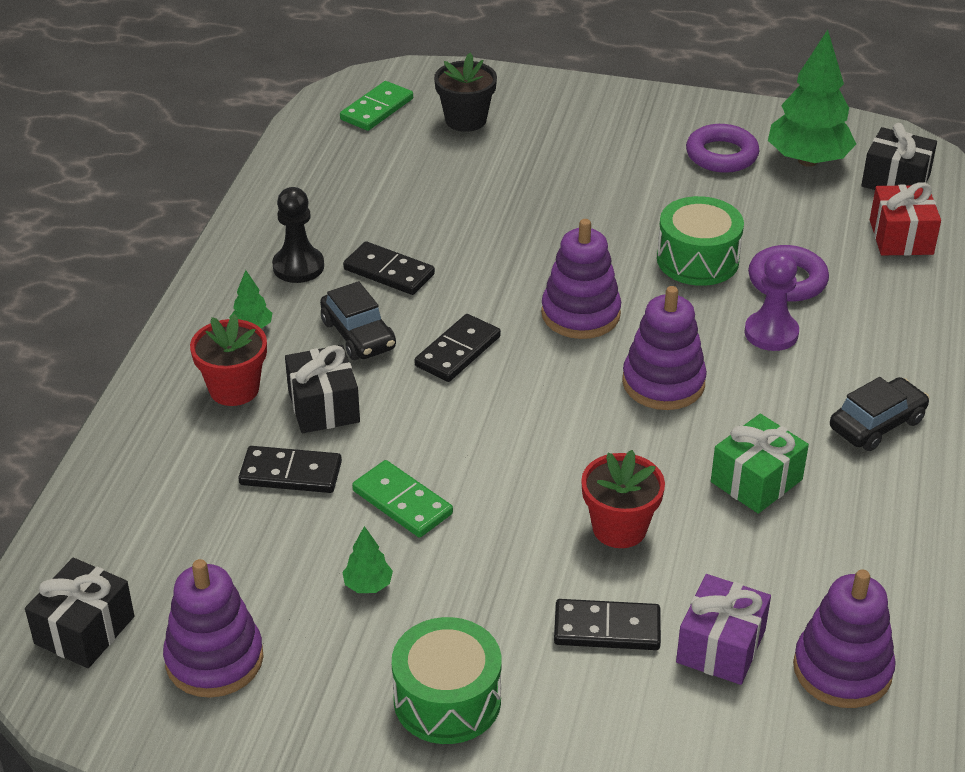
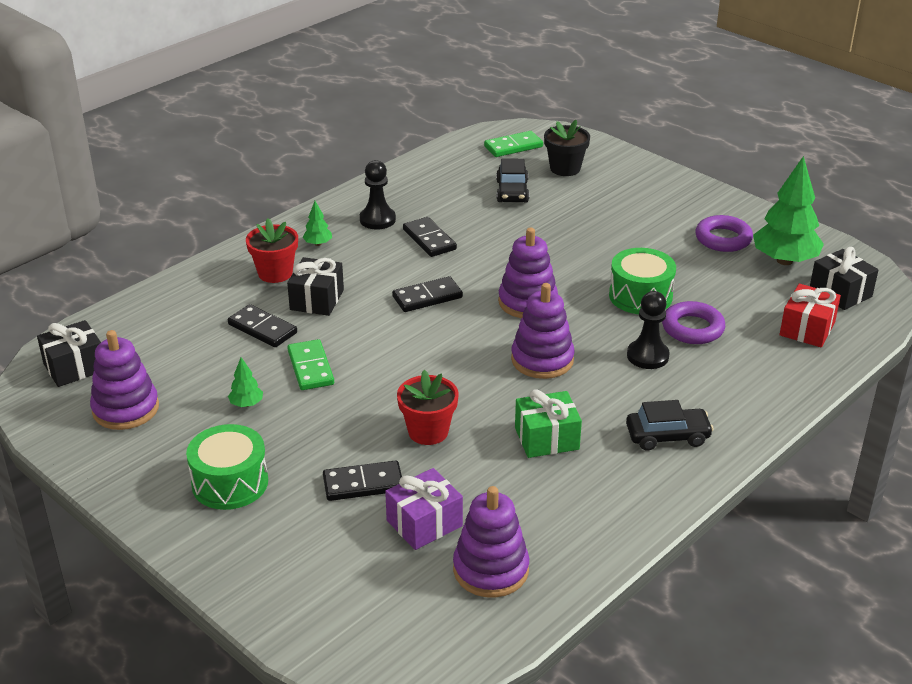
camera: 30 degrees right, 5 degrees down
black car [320,281,396,360] -> black car moved to [496,159,529,203]
black domino [554,599,661,650] -> black domino turned 45 degrees counterclockwise [323,460,402,501]
purple pawn [744,252,799,351] -> black pawn [627,291,670,369]

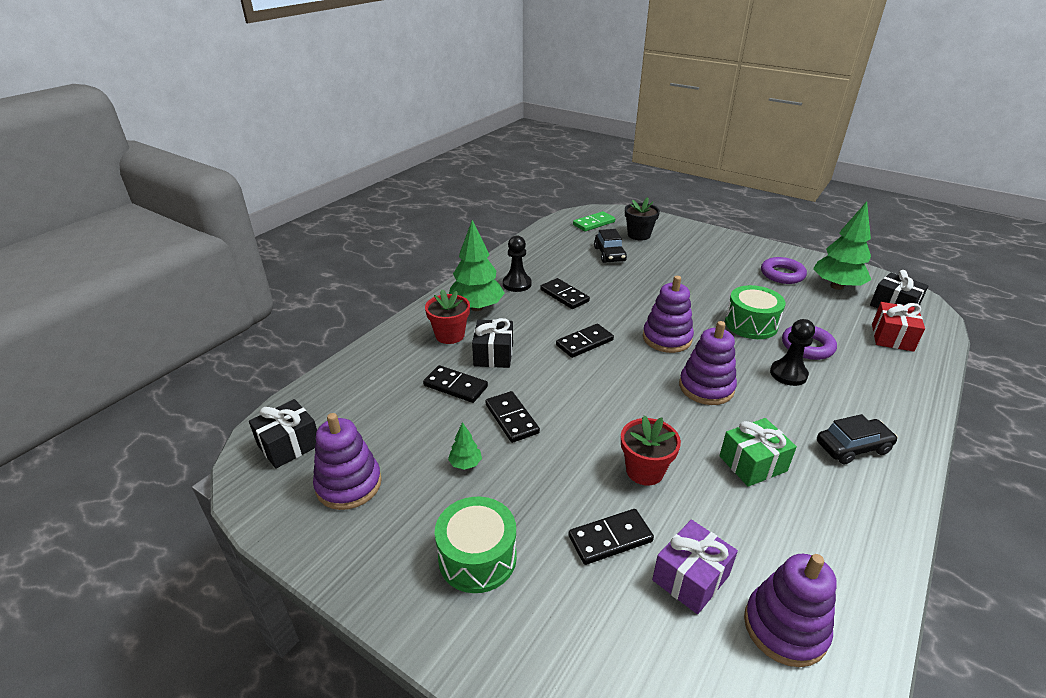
camera: 10 degrees left, 0 degrees up
green domino [287,339,334,390] -> black domino [485,391,540,443]
green tree [302,201,332,246] -> green tree [449,220,505,311], size x2.28

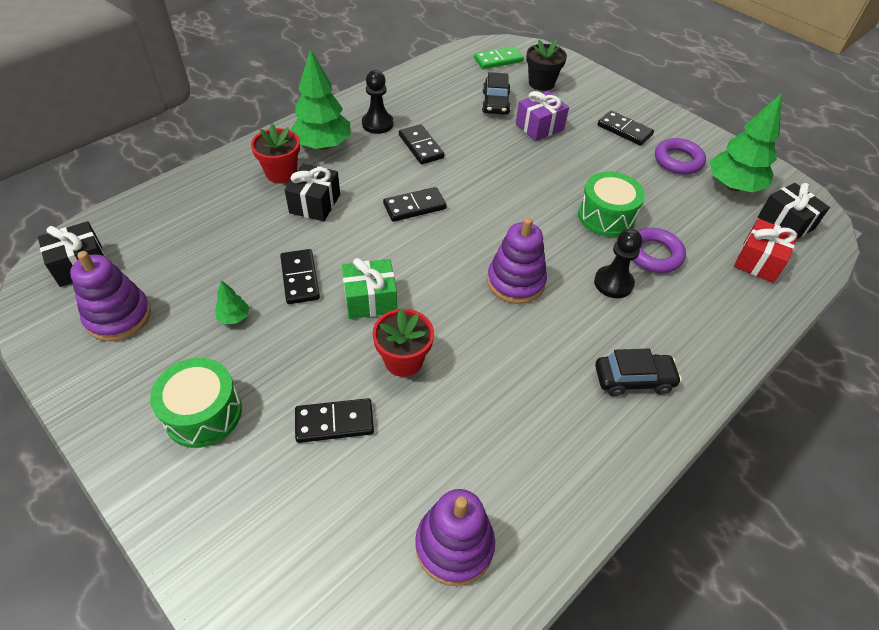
camera: 10 degrees right, 15 degrees up
black domino [423,365,488,403] -> black domino moved to [598,111,654,146]
purple stacking toy [643,276,694,353] -> none
purple gift [652,520,738,614] -> purple gift moved to [516,91,569,141]
green gift [720,418,797,487] -> green gift moved to [342,258,397,319]

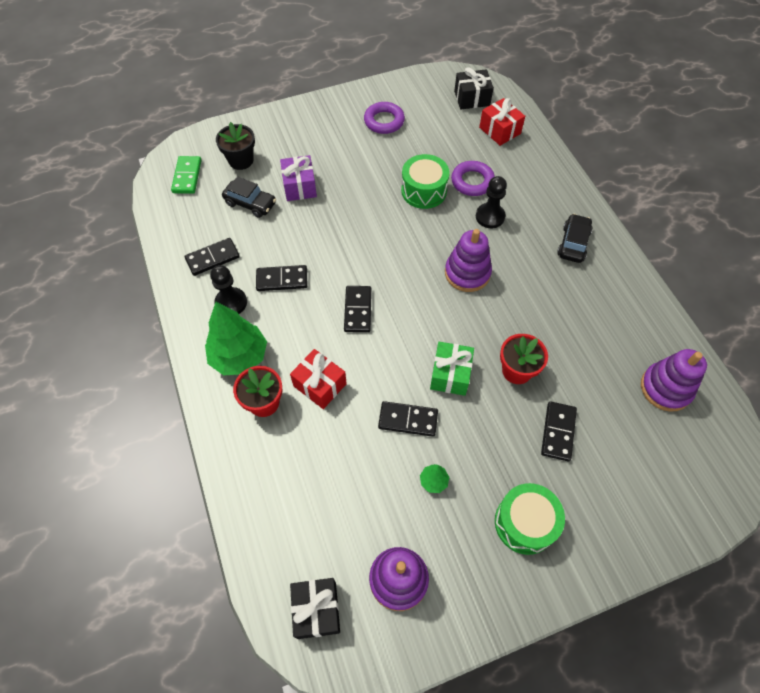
camera: 65 degrees left, 10 degrees up
black gift [285,163,340,221] -> red gift [290,349,347,409]
black domino [598,111,654,146] -> black domino moved to [184,238,240,276]
green tree [709,93,782,192] -> none

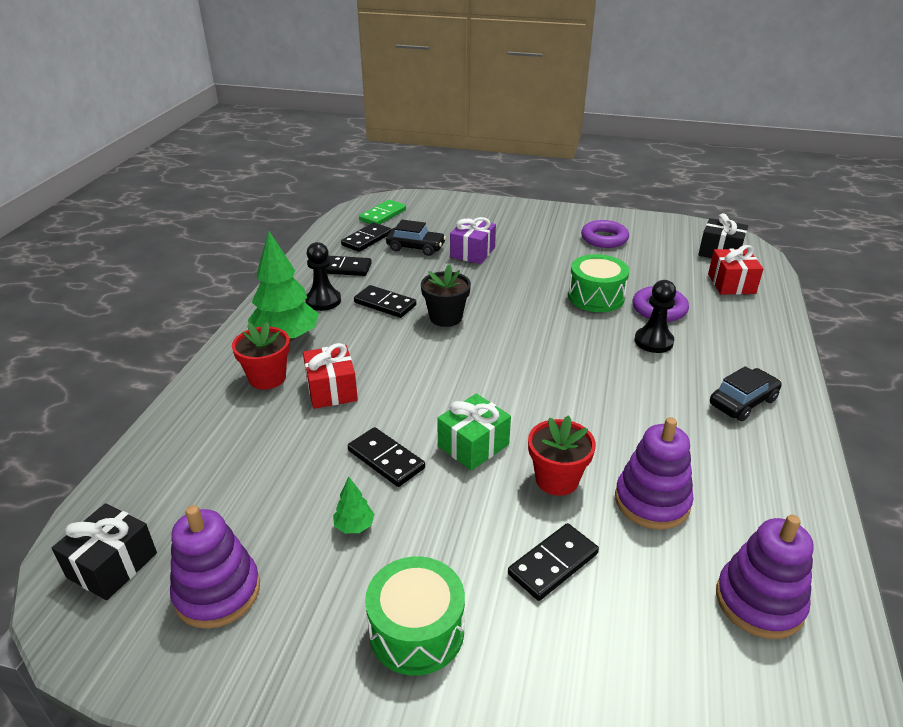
camera: 35 degrees right, 25 degrees down
black flower pot [216,122,255,170] -> black flower pot moved to [421,264,471,327]
black car [222,176,276,218] -> black car turned 45 degrees counterclockwise [386,220,446,256]
black domino [344,286,372,333] -> black domino moved to [341,223,392,252]
purple stacking toy [445,229,492,292] -> purple stacking toy moved to [615,417,694,530]

